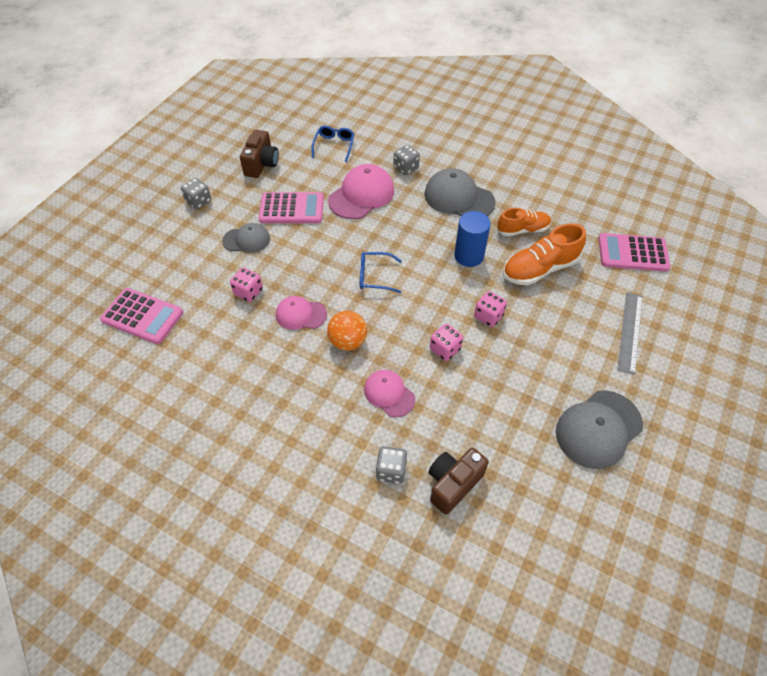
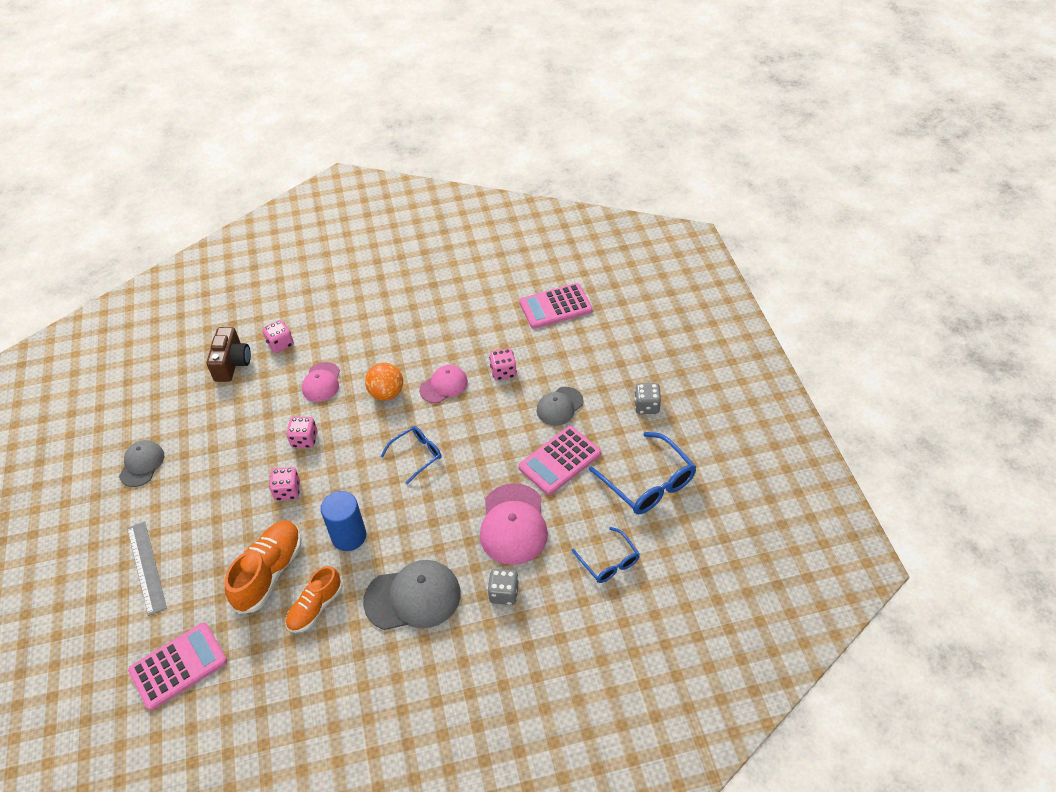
camera: 140 degrees right, 5 degrees down
brown camera [240,130,279,178] -> blue glasses [589,432,697,515]
pink cap [364,370,415,417] -> pink cap turned 90 degrees clockwise [302,362,340,402]
grey dice [376,446,408,484] -> pink dice [262,320,294,353]
grey cap [556,390,643,469] -> grey cap [119,440,164,487], size x0.61

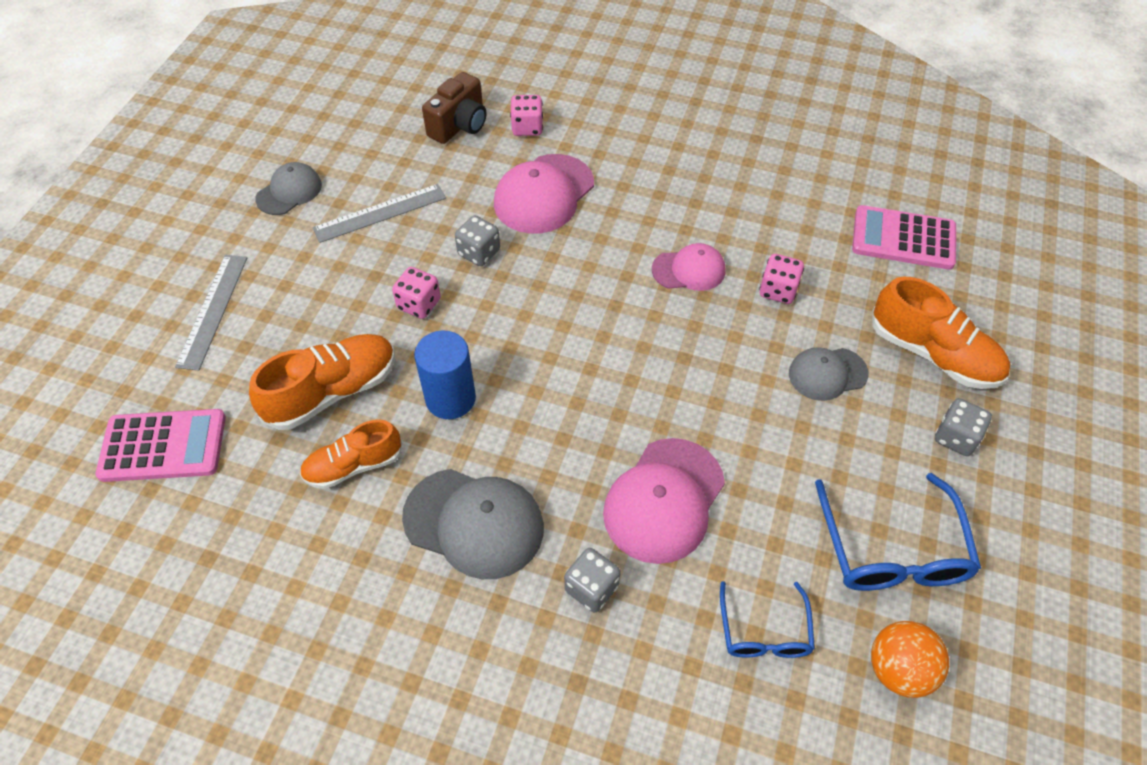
camera: 30 degrees right, 5 degrees up
pink dice [286,417,317,448] -> grey dice [455,215,500,266]
pink cap [302,362,340,402] -> pink cap [494,154,594,234], size x1.63
orange ball [365,363,403,401] -> orange ball moved to [871,621,949,698]
blue glasses [381,426,441,484] -> none
pink calculator [518,426,601,495] -> none
none -> grey ruler [312,184,446,243]
none -> orange shoe [872,277,1010,389]

